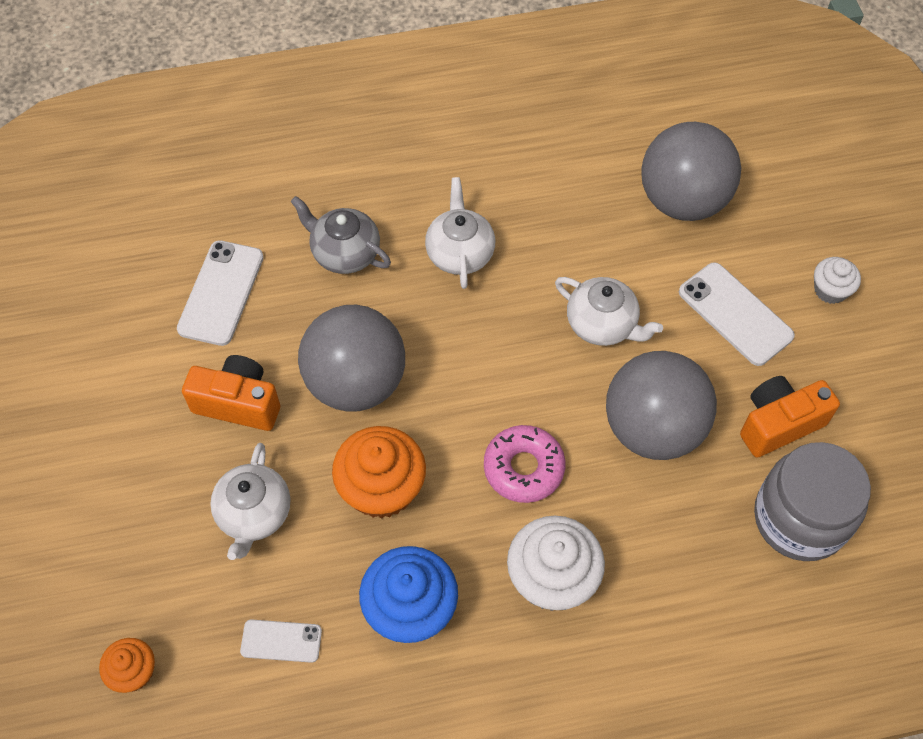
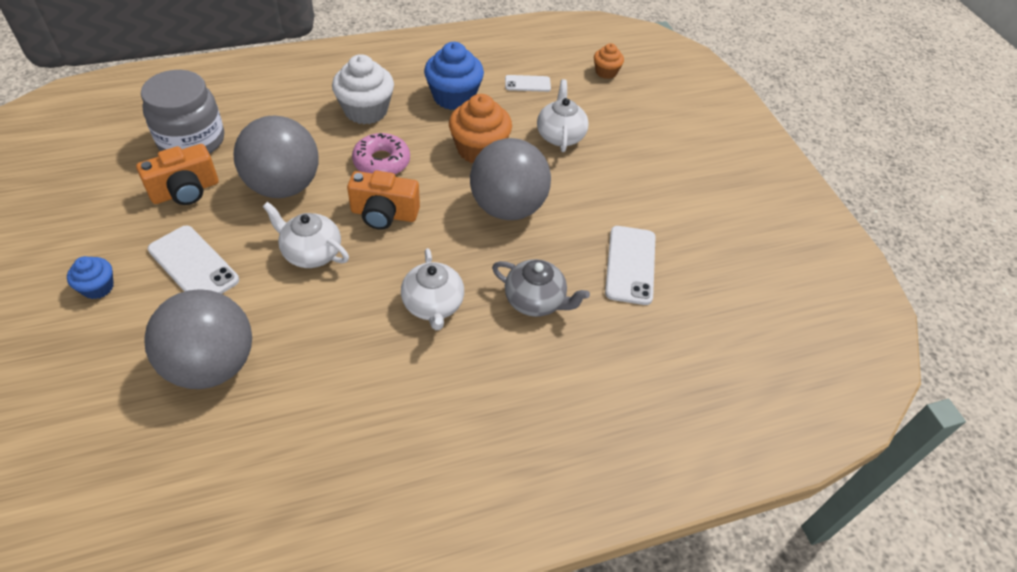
camera: 170 degrees right, 10 degrees down
orange camera [182,355,280,431] -> orange camera moved to [347,171,420,230]
white cupcake [814,257,861,304] -> blue cupcake [67,256,114,299]

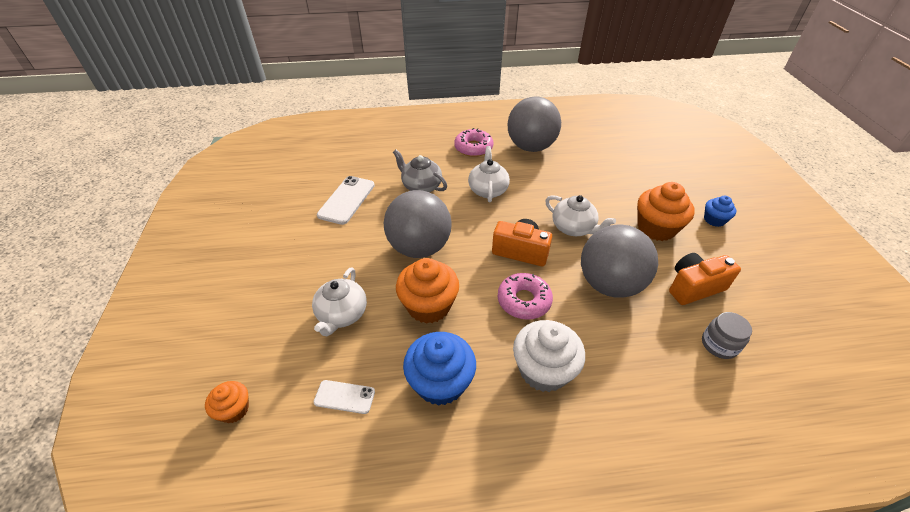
camera: 165 degrees left, 5 degrees down
grey jar [141,70,224,154] -> grey jar [702,312,752,359], size x0.52
grey ball [144,289,252,389] -> grey ball moved to [508,96,561,152]
white phone [148,226,239,294] -> orange cupcake [637,182,695,241]
none -> pink donut [454,128,493,157]

